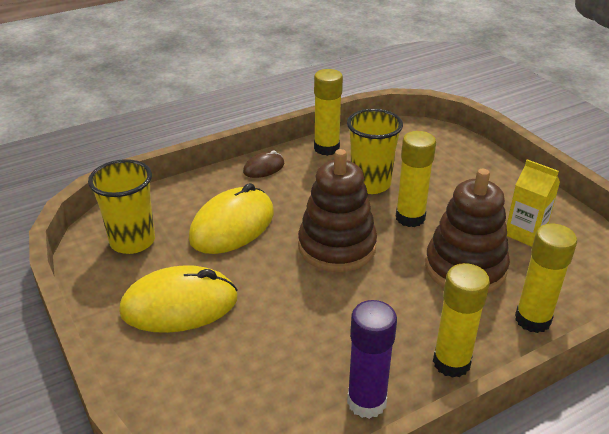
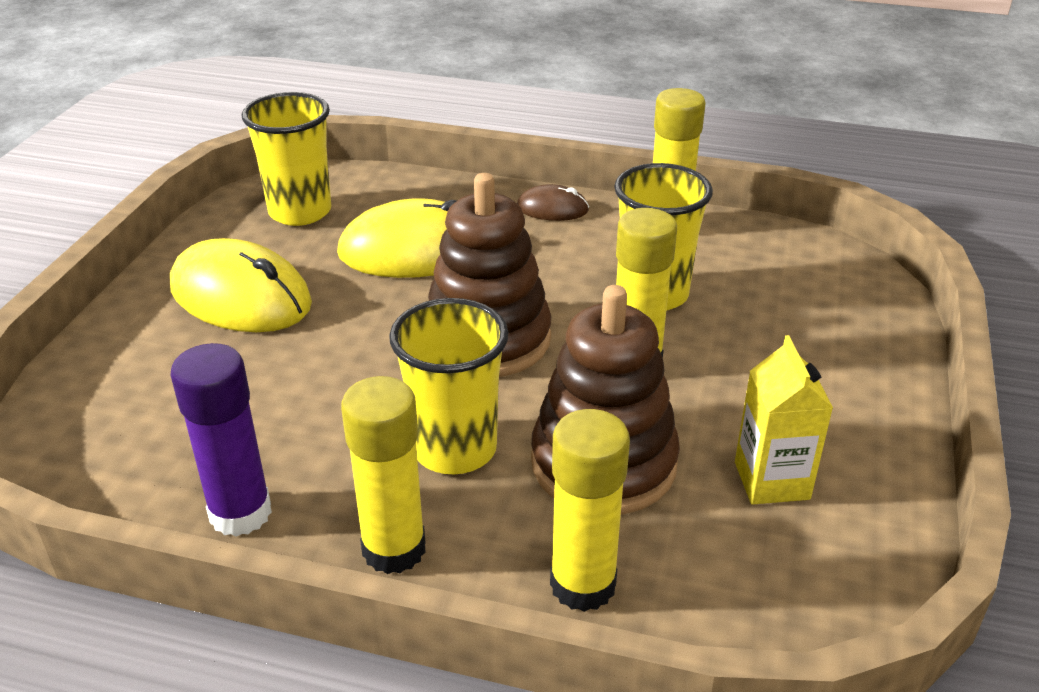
camera: 45 degrees right, 0 degrees up
none -> yellow cup [389,298,509,474]

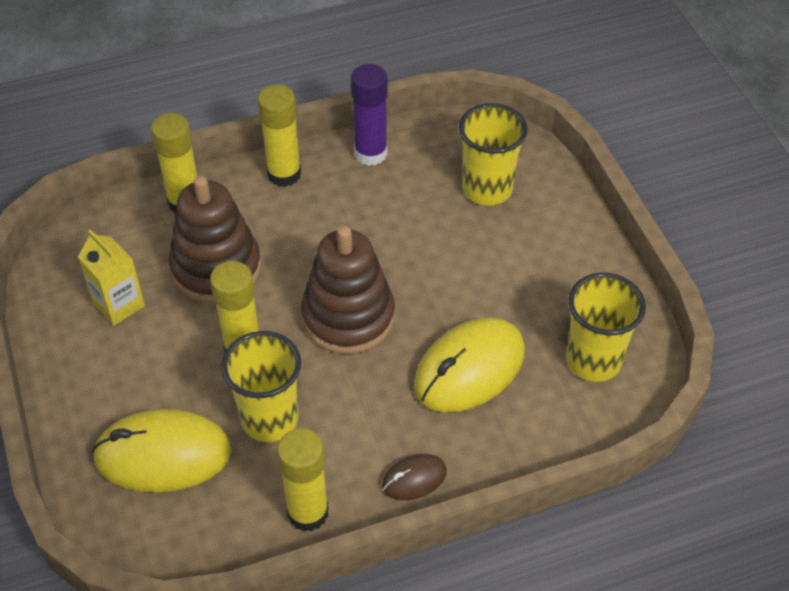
camera: 145 degrees right, 15 degrees up
yellow mouse [170,238,312,332] -> yellow mouse moved to [92,409,232,492]
yellow cup [389,298,509,474] -> yellow cup moved to [459,103,528,206]

